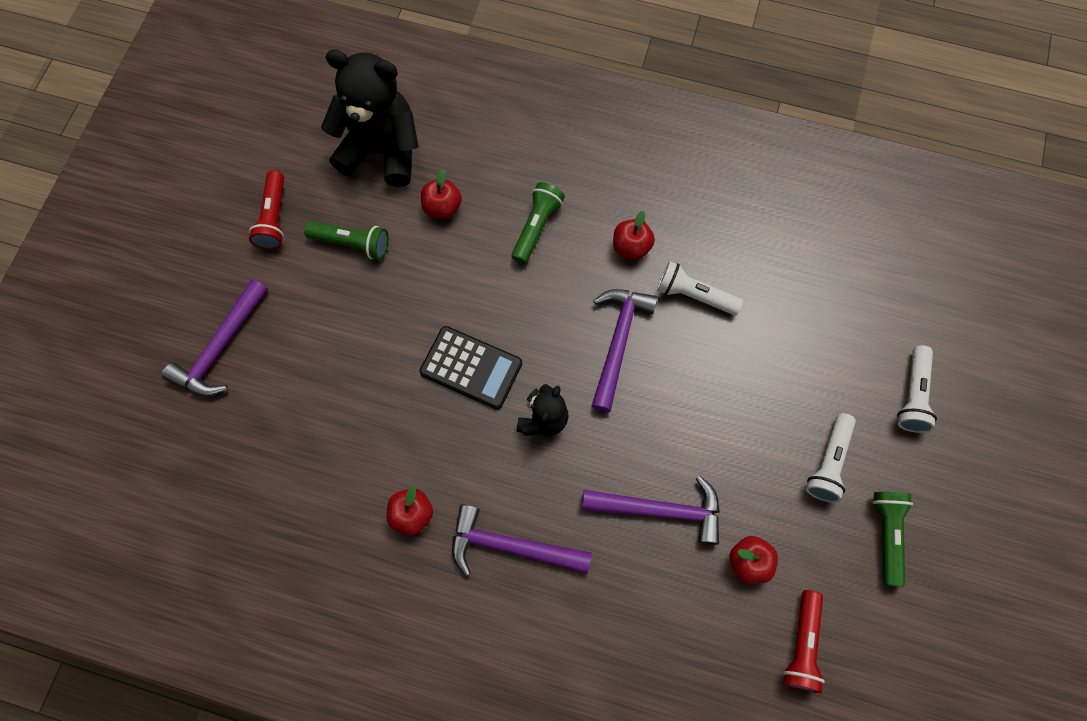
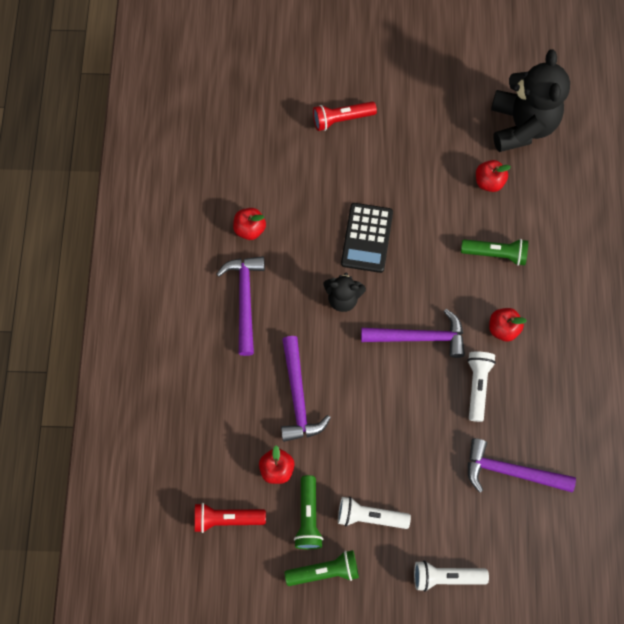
camera: 75 degrees right, 0 degrees up
purple hammer [162,279,268,397] -> purple hammer moved to [468,438,576,493]
red flashlight [249,170,284,250] -> red flashlight moved to [313,101,377,131]
green flashlight [304,221,389,260] -> green flashlight moved to [294,475,323,549]

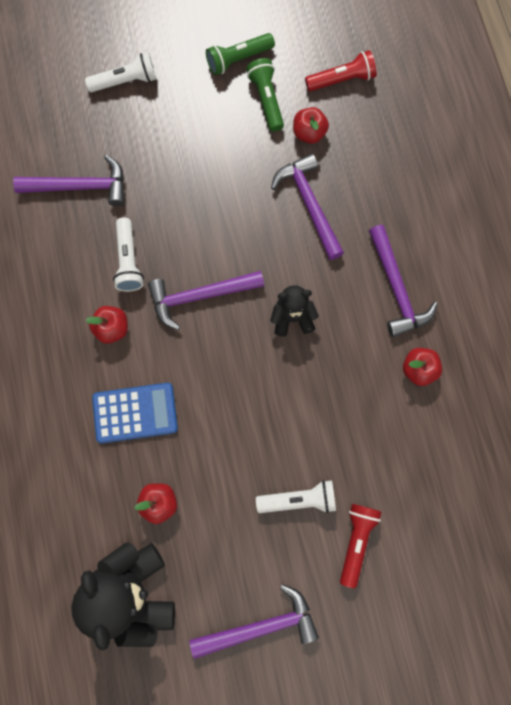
camera: 165 degrees right, 5 degrees up
red flashlight [313,101,377,131] -> red flashlight turned 45 degrees counterclockwise [340,504,381,588]
white flashlight [338,497,411,529] -> white flashlight moved to [256,480,336,513]
black calculator [341,203,393,273] -> none
green flashlight [461,239,528,266] -> blue calculator [92,383,178,443]
none -> purple hammer [189,584,319,659]

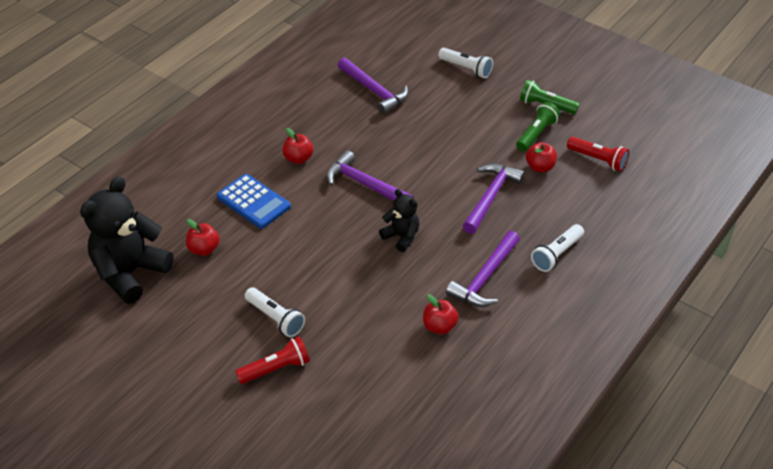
camera: 50 degrees right, 30 degrees down
white flashlight [113,218,144,292] -> white flashlight moved to [531,224,584,272]
purple hammer [189,584,319,659] -> none

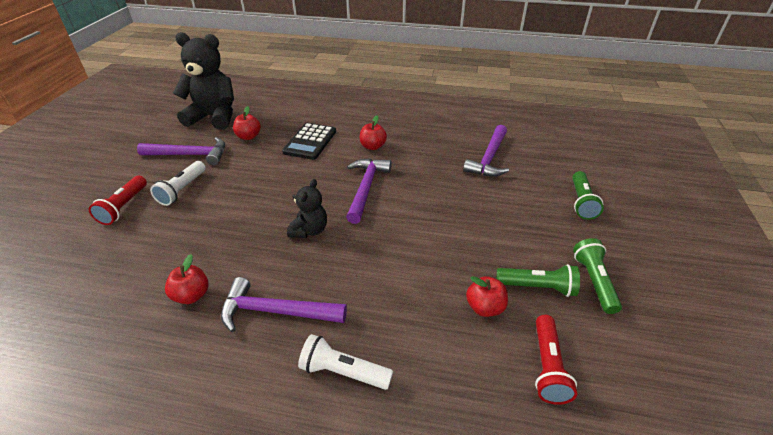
camera: 65 degrees right, 5 degrees down
blue calculator [217,174,291,229] -> black calculator [282,123,336,160]
red flashlight [235,336,310,384] -> red flashlight turned 60 degrees clockwise [89,176,147,225]
white flashlight [438,48,493,78] -> green flashlight [572,171,604,220]
purple hammer [463,164,525,234] -> purple hammer moved to [137,137,225,165]

